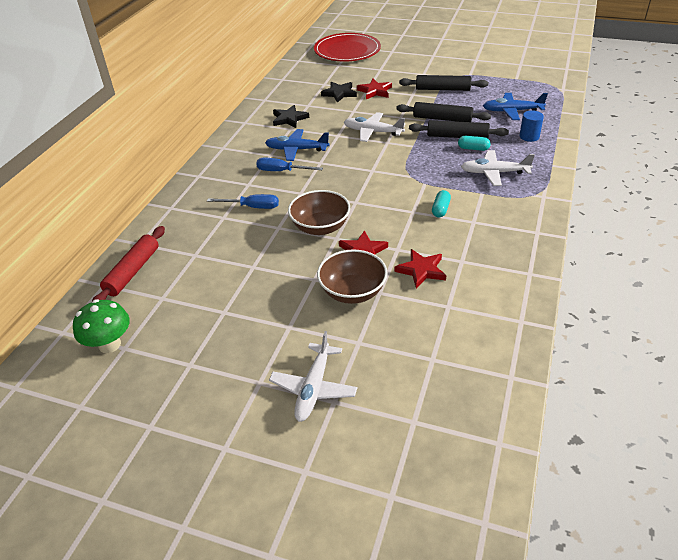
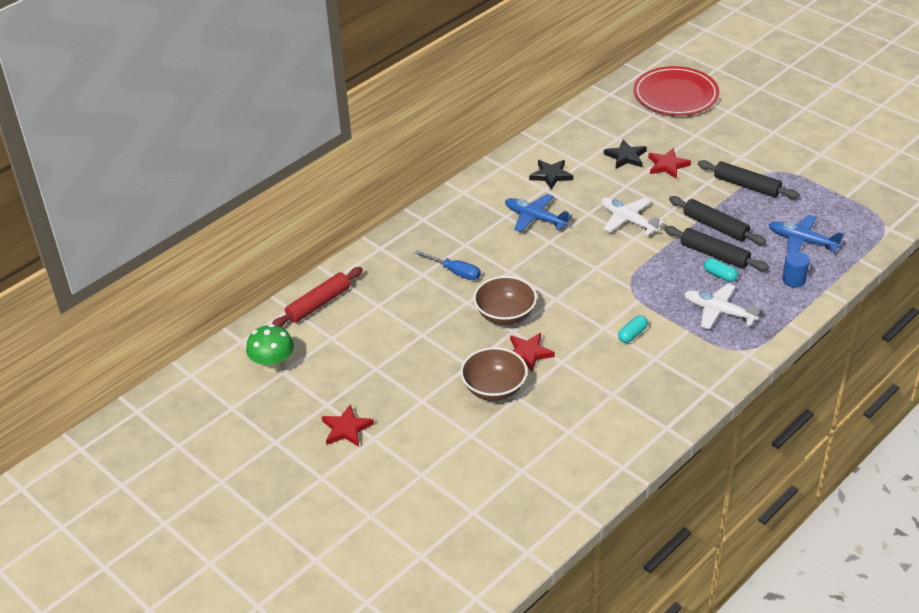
camera: 25 degrees right, 0 degrees up
blue screwdriver [256,157,323,171] -> none
white plane [269,331,357,422] -> none
red star [394,249,446,288] -> red star moved to [322,404,374,447]

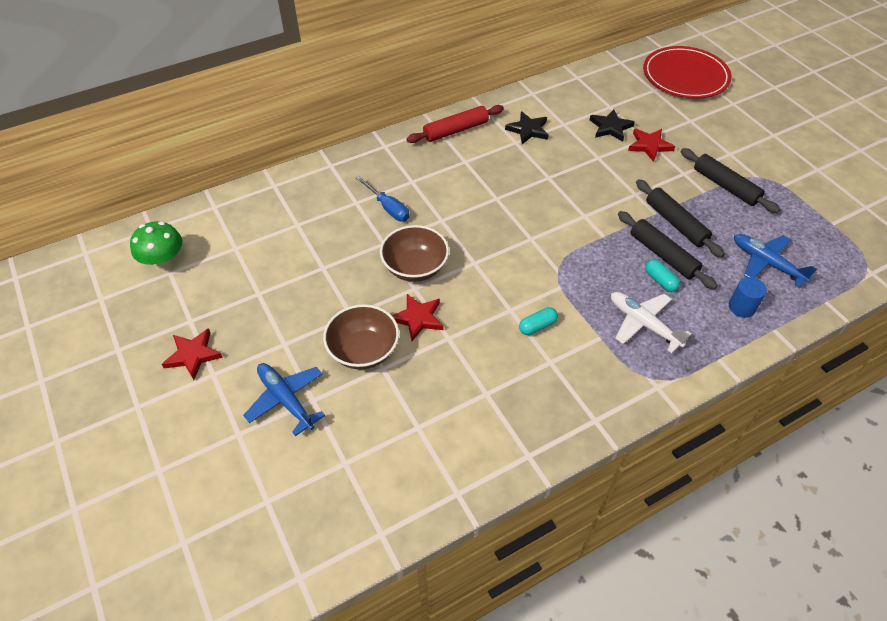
camera: 15 degrees right, 10 degrees up
red rolling pin [272,267,363,327] -> red rolling pin moved to [406,105,504,143]
blue plane [505,194,572,232] -> blue plane moved to [243,363,325,436]
white plane [601,197,664,236] -> none

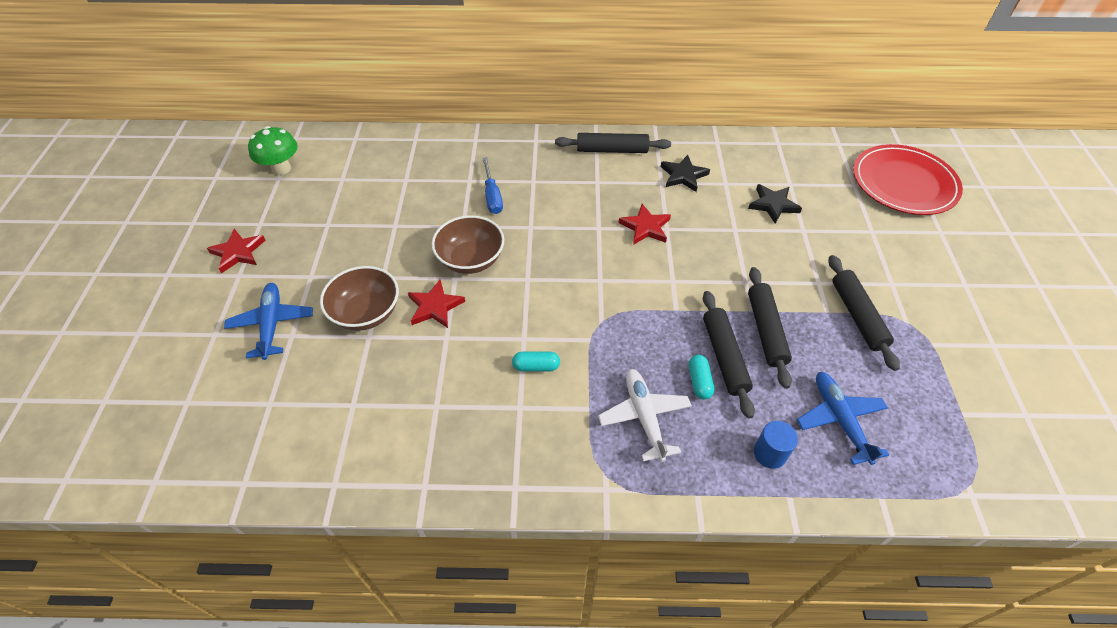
camera: 30 degrees right, 0 degrees up
red rolling pin [406,105,504,143] -> black rolling pin [555,133,671,153]
red star [628,129,675,162] -> red star moved to [619,204,671,245]

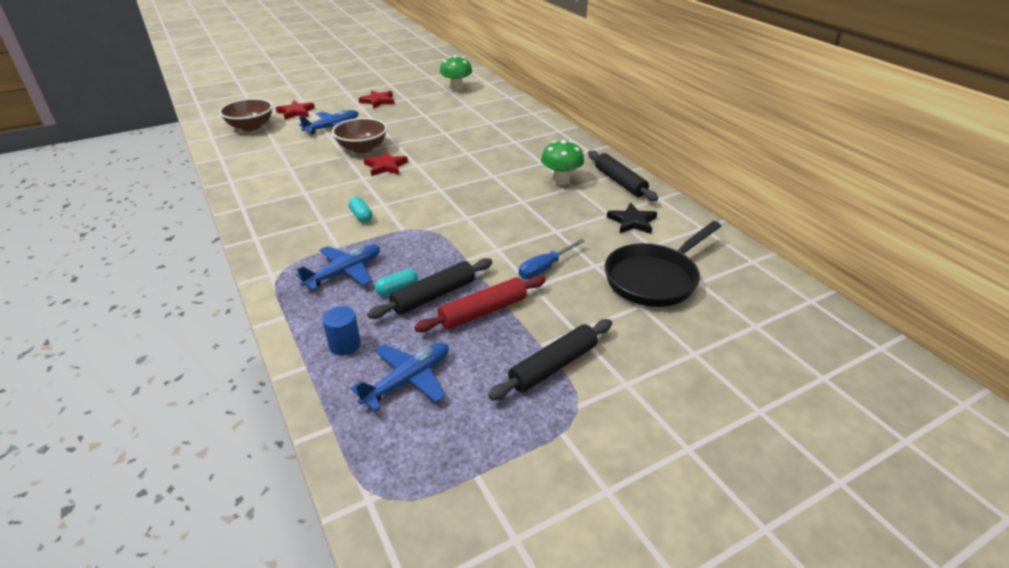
camera: 60 degrees right, 15 degrees down
brown bowl [432,215,504,274] -> brown bowl moved to [219,98,273,131]
blue screwdriver [482,157,503,214] -> blue screwdriver moved to [519,239,585,279]
white plane [598,369,692,462] -> blue plane [296,245,380,290]
red star [619,204,671,245] -> red star moved to [276,100,315,120]
black star [748,184,802,224] -> black pan [605,221,721,307]
black rolling pin [748,267,792,389] -> red rolling pin [414,275,546,332]
red plate [853,144,963,215] -> none
none -> green mushroom [541,140,584,185]

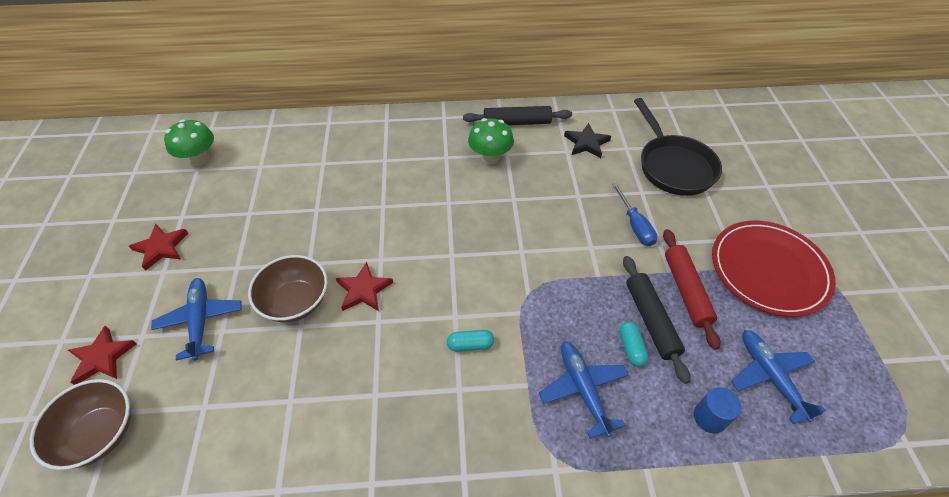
camera: 65 degrees left, 15 degrees up
black rolling pin [488,319,612,400] -> red plate [712,221,836,317]

